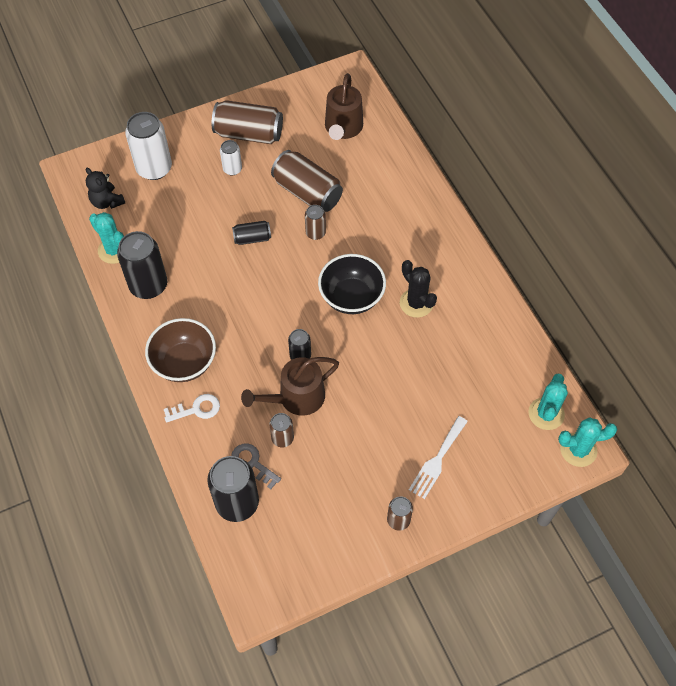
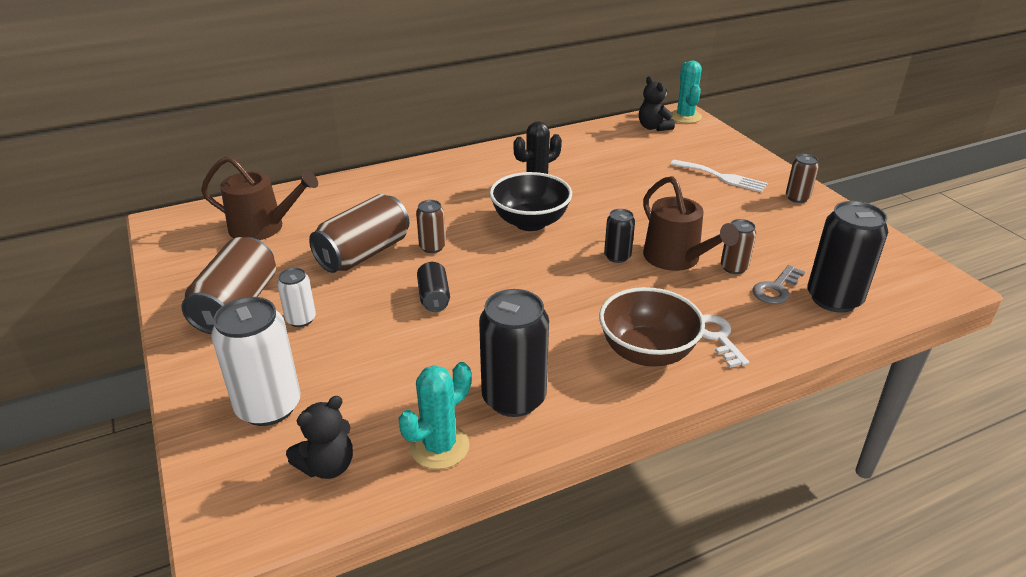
camera: 90 degrees left, 25 degrees down
turquoise cactus [528,373,568,430] -> black teddy bear [639,76,675,131]

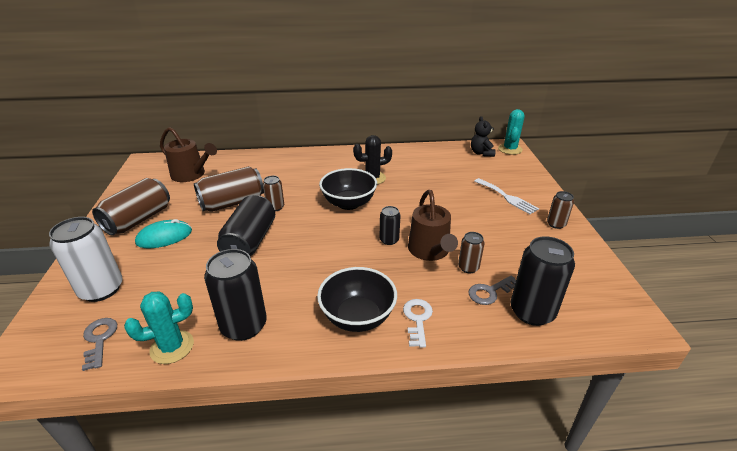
camera: 20 degrees right, 0 degrees up
white can [277,268,316,327] -> turquoise mouse [135,219,192,248]
black teddy bear [286,396,353,479] -> grey key [82,318,117,371]
black can [417,262,450,312] -> black can [217,195,275,256], size x1.89
brown bowl [599,287,705,367] -> black bowl [317,267,397,332]

